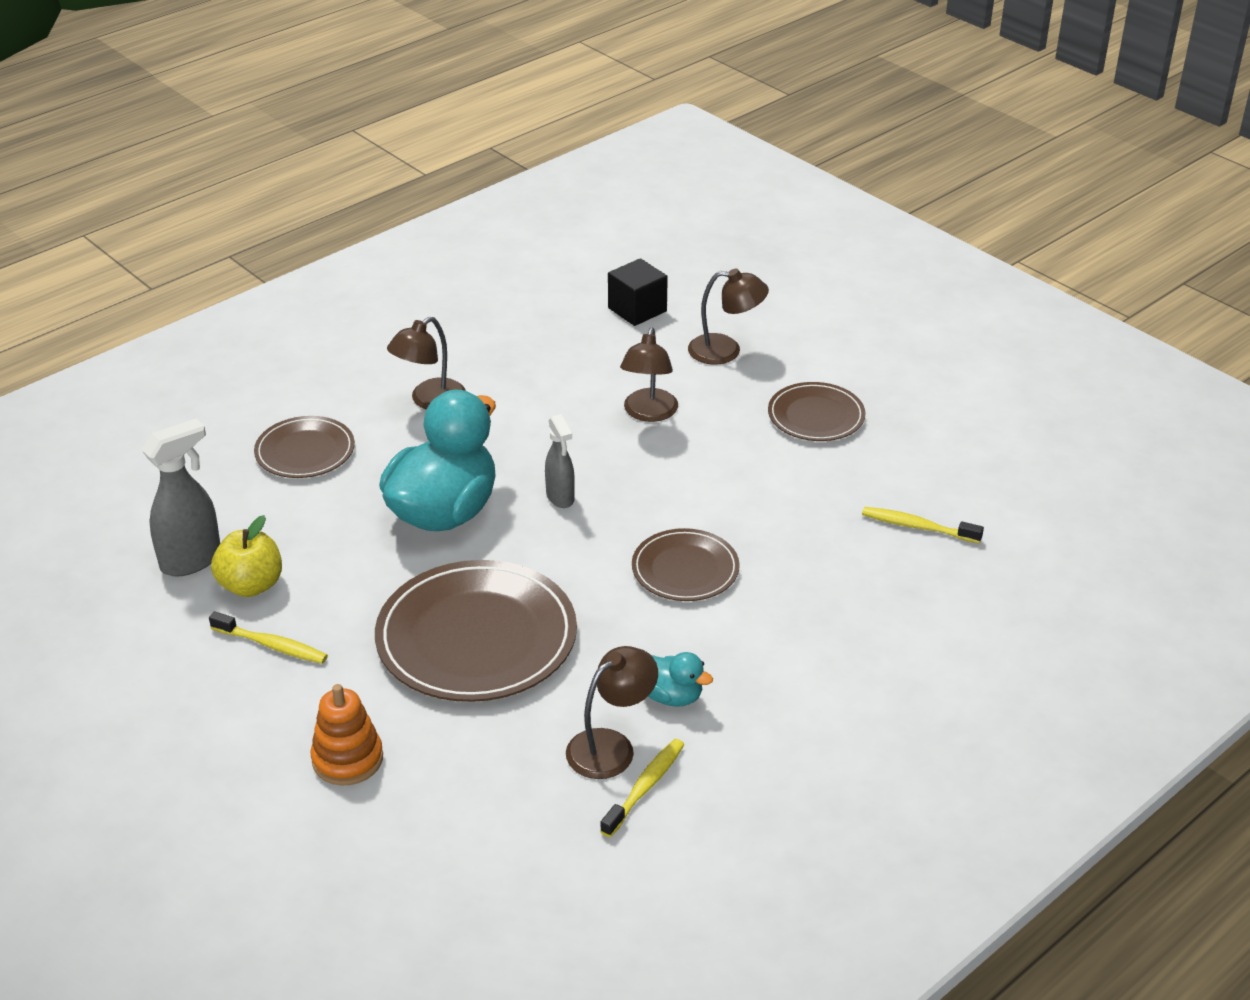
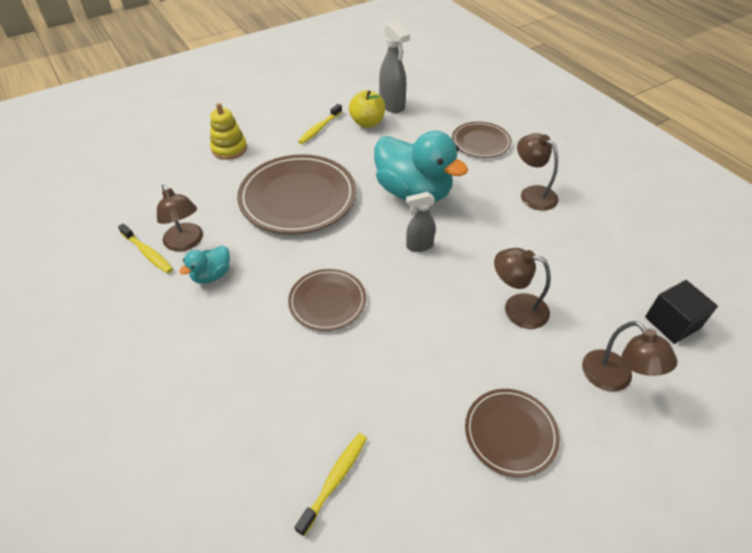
camera: 100 degrees right, 10 degrees up
orange stacking toy [311,684,383,786] -> yellow stacking toy [210,103,247,160]
brown lamp [688,269,769,364] -> brown lamp turned 45 degrees counterclockwise [582,321,678,392]

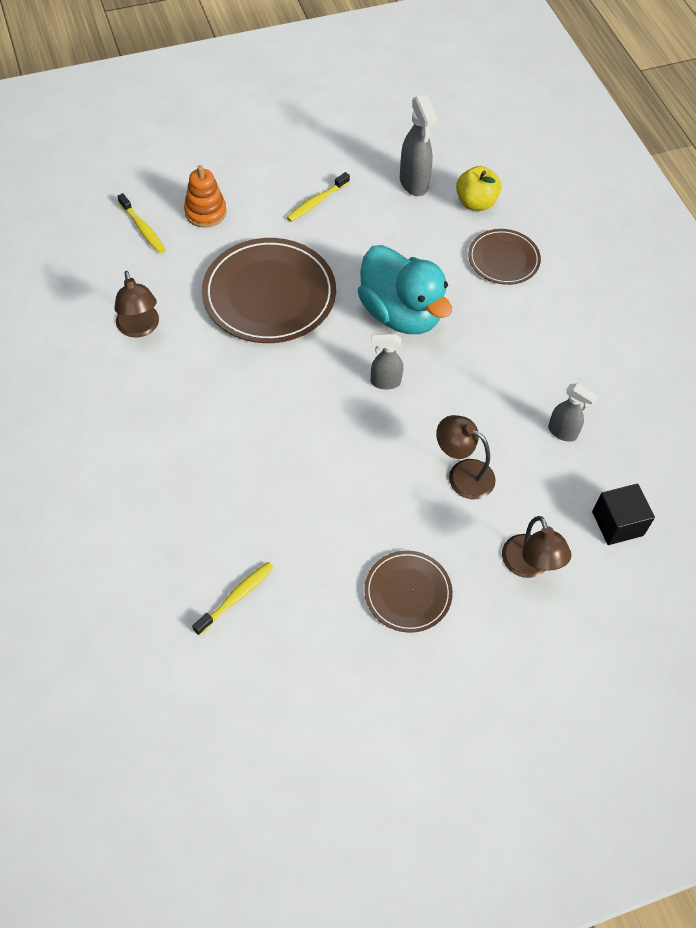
camera: 10 degrees right, 10 degrees up
yellow toothbrush [118,223,173,274] -> yellow toothbrush moved to [117,193,166,254]
turquoise duck [179,245,230,284] -> none
yellow stacking toy [210,103,247,160] -> orange stacking toy [184,165,227,228]
brown plate [288,269,366,331] -> none
yellow apple [349,90,385,128] -> yellow apple moved to [456,166,501,211]
brown lamp [517,133,558,211] -> none
none -> grey spray bottle [548,383,598,442]

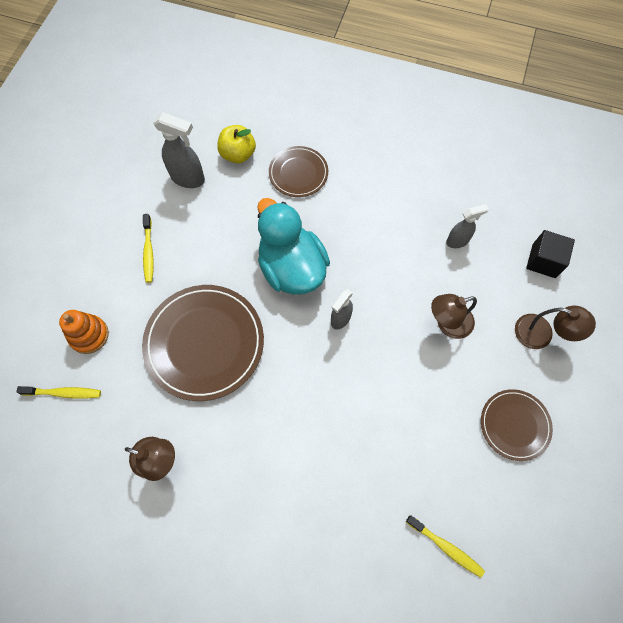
camera: 50 degrees left, 10 degrees up
yellow toothbrush [192,562,274,635] -> yellow toothbrush turned 135 degrees clockwise [406,515,485,578]
turquoise duck [358,245,452,334] -> turquoise duck turned 120 degrees counterclockwise [257,198,330,295]

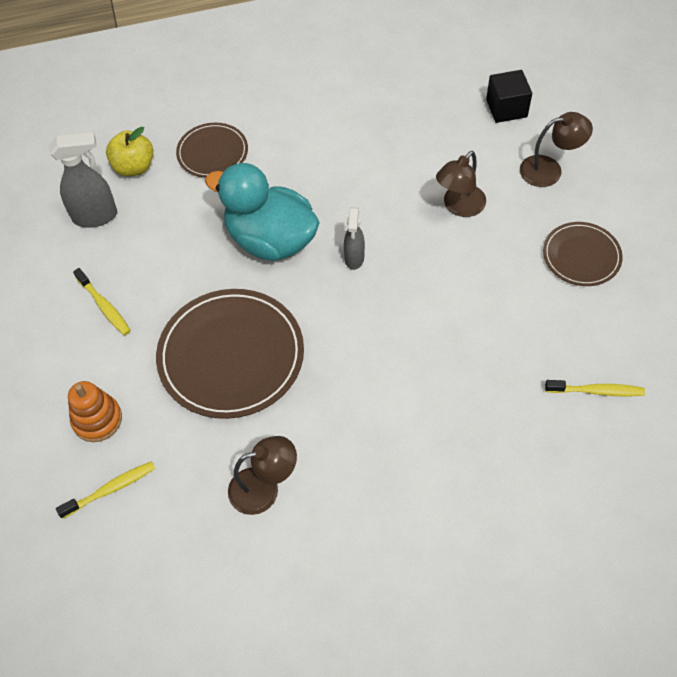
camera: 30 degrees left, 10 degrees down
grey spray bottle [446,204,489,248] -> none

